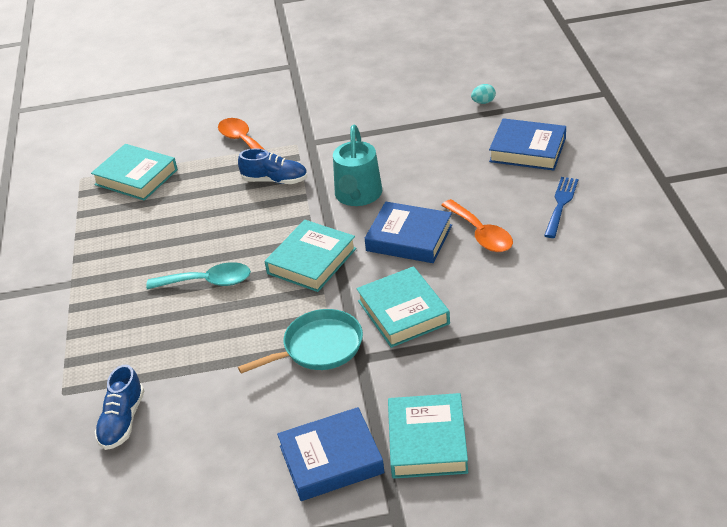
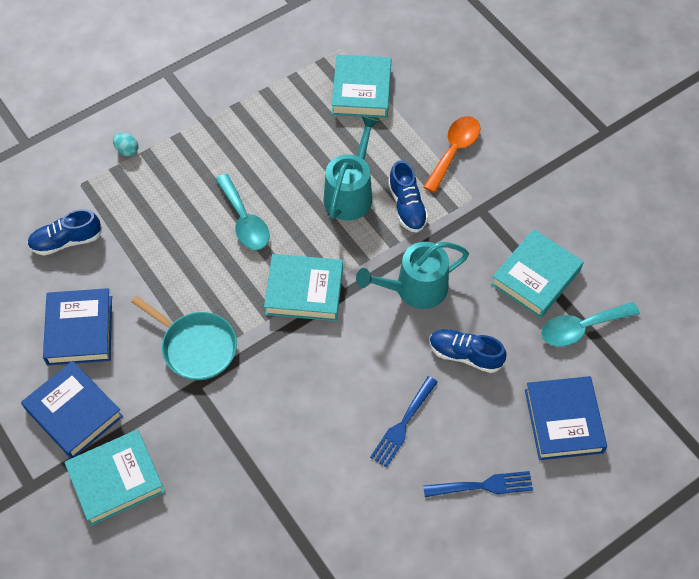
camera: 60 degrees right, 20 degrees up
turquoise book [356,266,450,348] -> turquoise book moved to [491,229,584,318]
blue book [364,202,452,263] -> blue book moved to [43,288,112,365]
orange spoon [441,199,513,252] -> blue fork [370,376,438,468]
turquoise egg [471,84,496,104] -> turquoise egg moved to [113,133,138,157]
none -> turquoise watering can [324,116,379,220]
none -> blue shoe [429,329,506,373]
none -> turquoise spoon [541,302,640,347]

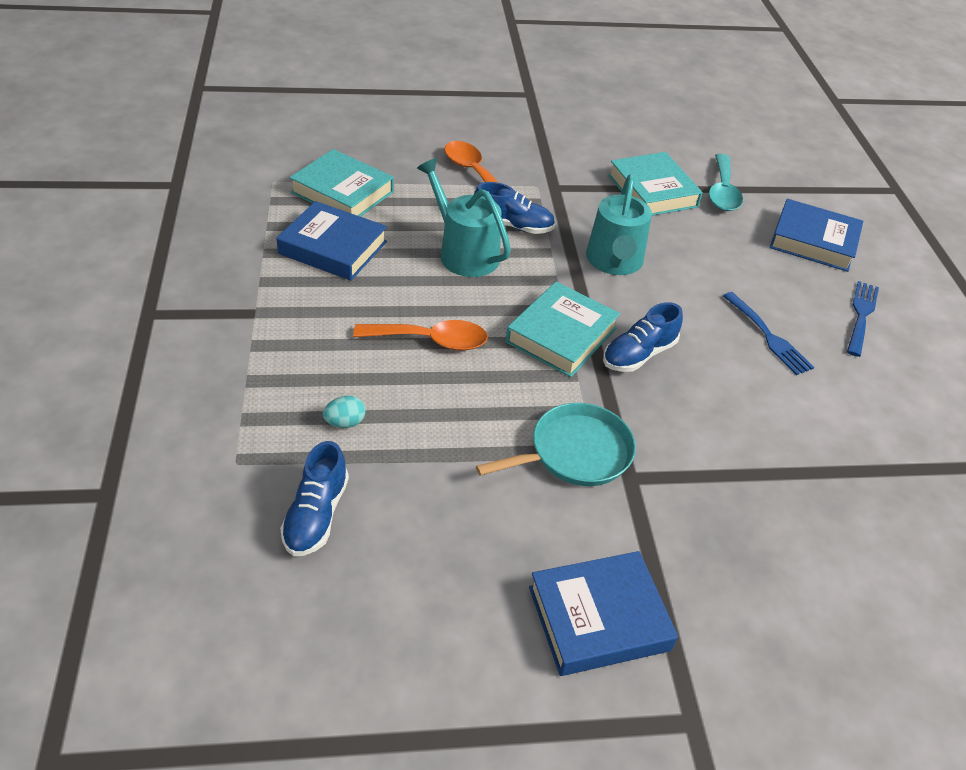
camera: 65 degrees left, 15 degrees down
blue book [43,288,112,365] -> blue book moved to [277,201,387,281]
turquoise book [64,429,165,526] -> none
turquoise egg [113,133,138,157] -> turquoise egg moved to [323,396,366,428]
turquoise spoon [215,174,270,250] -> orange spoon [353,320,488,350]
blue shoe [429,329,506,373] -> blue shoe moved to [603,302,683,372]

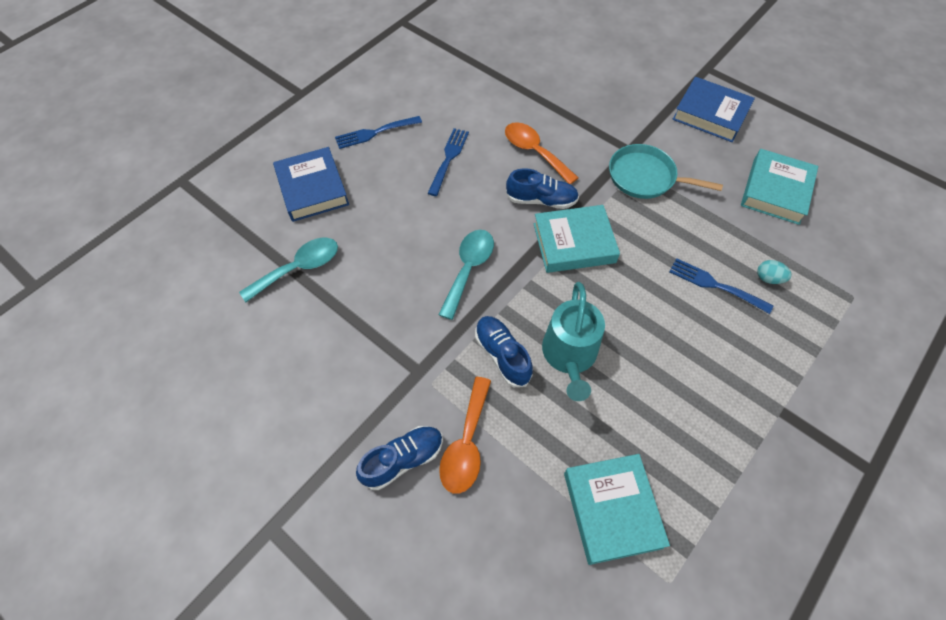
camera: 130 degrees left, 15 degrees up
blue book [277,201,387,281] -> none
blue shoe [280,441,349,556] -> blue shoe moved to [356,426,443,490]
orange spoon [353,320,488,350] -> orange spoon moved to [505,122,579,185]
turquoise watering can [586,174,652,275] -> turquoise spoon [438,230,494,320]
turquoise book [608,152,703,216] -> turquoise book moved to [741,149,818,225]
none -> blue fork [669,258,774,314]

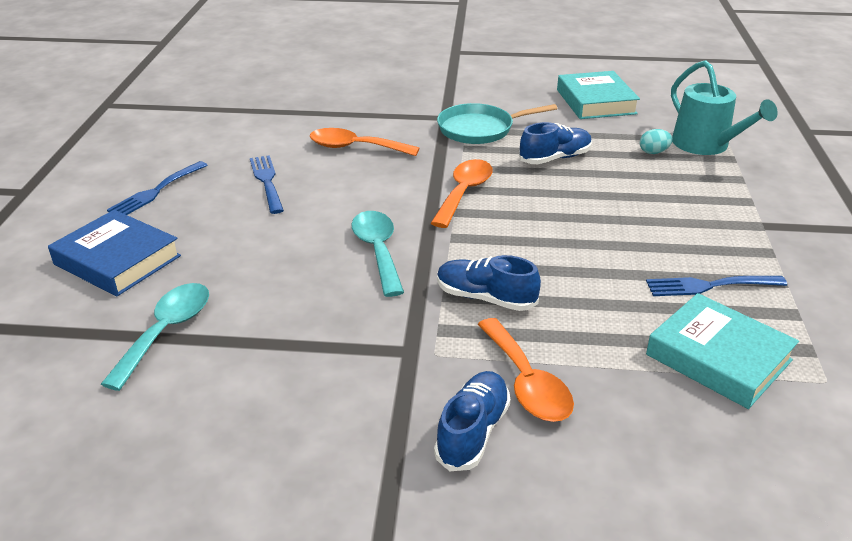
camera: 35 degrees left, 25 degrees down
blue shoe [506,168,579,209] -> blue shoe moved to [519,122,592,164]
turquoise book [534,205,620,273] -> orange spoon [431,159,493,228]
turquoise watering can [542,282,605,401] -> turquoise watering can moved to [671,60,778,155]
blue fork [669,258,774,314] -> blue fork moved to [646,276,787,296]
blue book [673,77,755,142] -> none

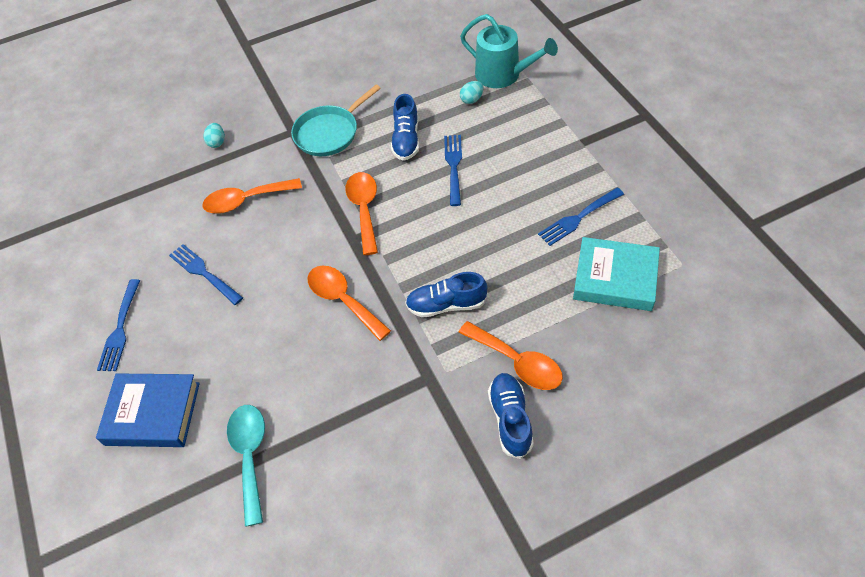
camera: 25 degrees left, 20 degrees up
turquoise spoon [351,211,404,297] -> orange spoon [307,266,391,341]
blue shoe [519,122,592,164] -> blue shoe turned 150 degrees clockwise [391,94,419,161]
turquoise book [557,71,640,119] -> none
none -> turquoise egg [204,123,225,148]
none -> blue fork [444,135,462,206]

